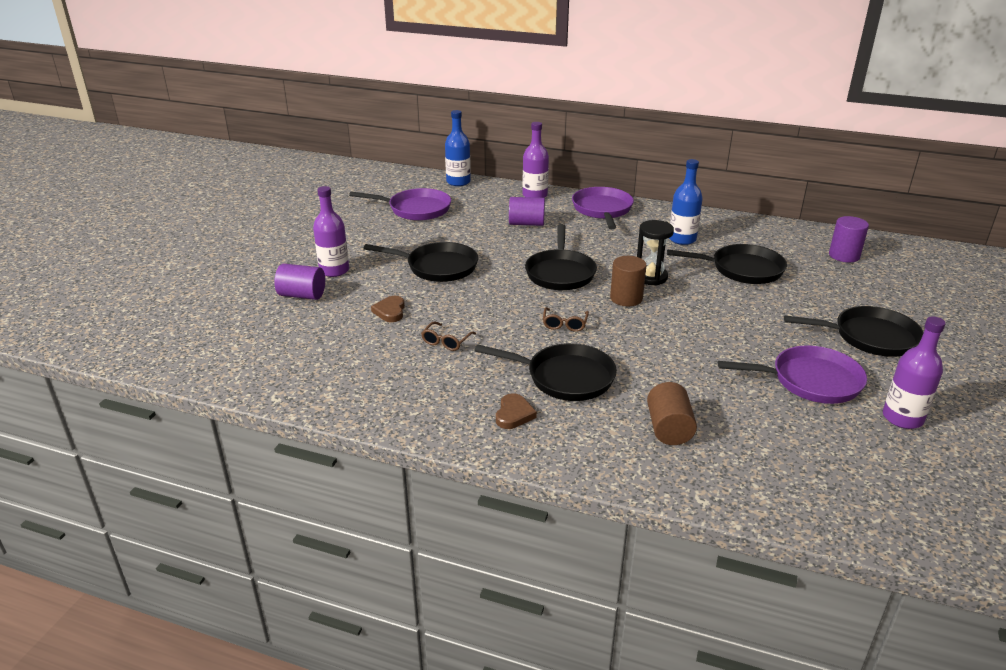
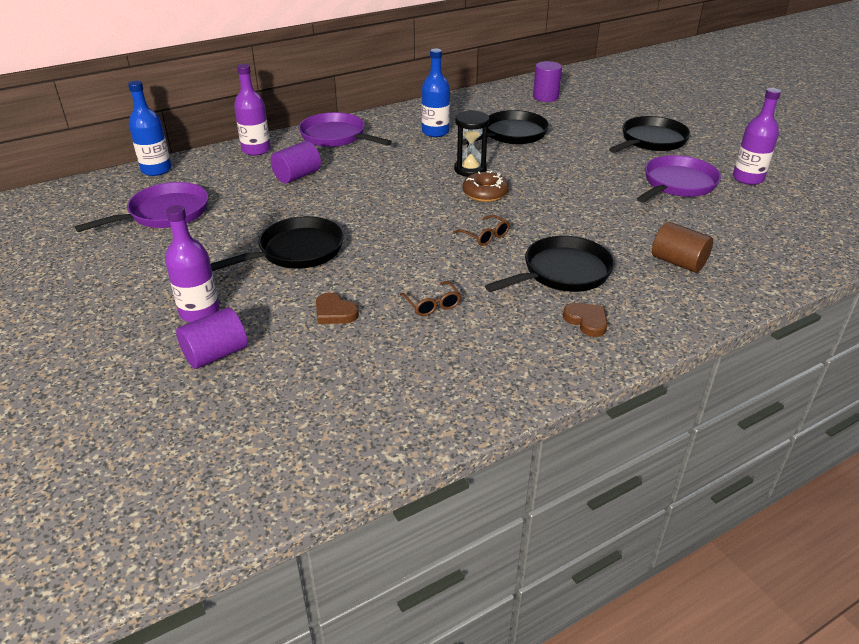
camera: 50 degrees left, 5 degrees up
black pan [525,224,597,290] -> none
brown cylinder [610,256,647,306] -> brown donut [463,171,509,202]

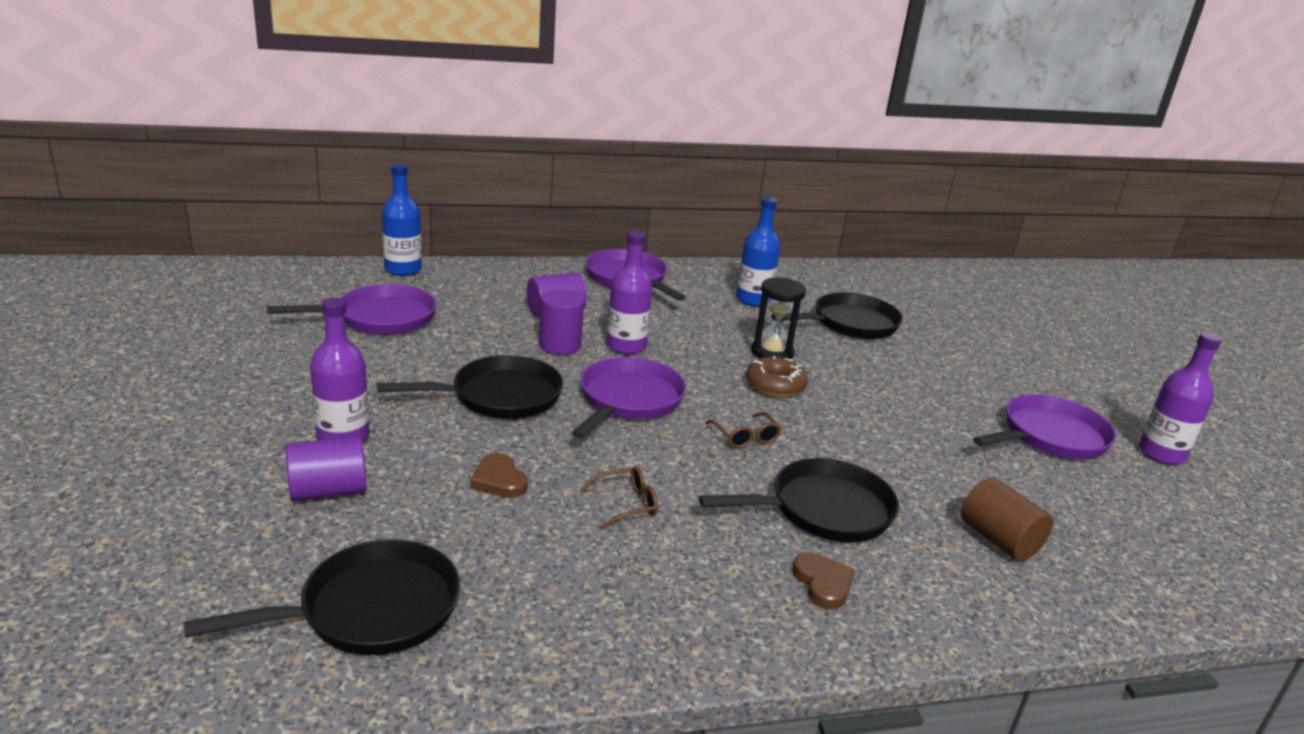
camera: 15 degrees right, 10 degrees down
purple bottle [234,64,271,156] -> purple bottle moved to [607,231,653,355]
brown glasses [400,281,461,316] -> brown glasses turned 105 degrees counterclockwise [580,466,658,529]
purple cylinder [533,61,562,102] -> purple cylinder moved to [539,290,584,355]
black pan [609,116,691,153] -> black pan moved to [184,539,460,655]
none -> purple pan [571,357,686,439]

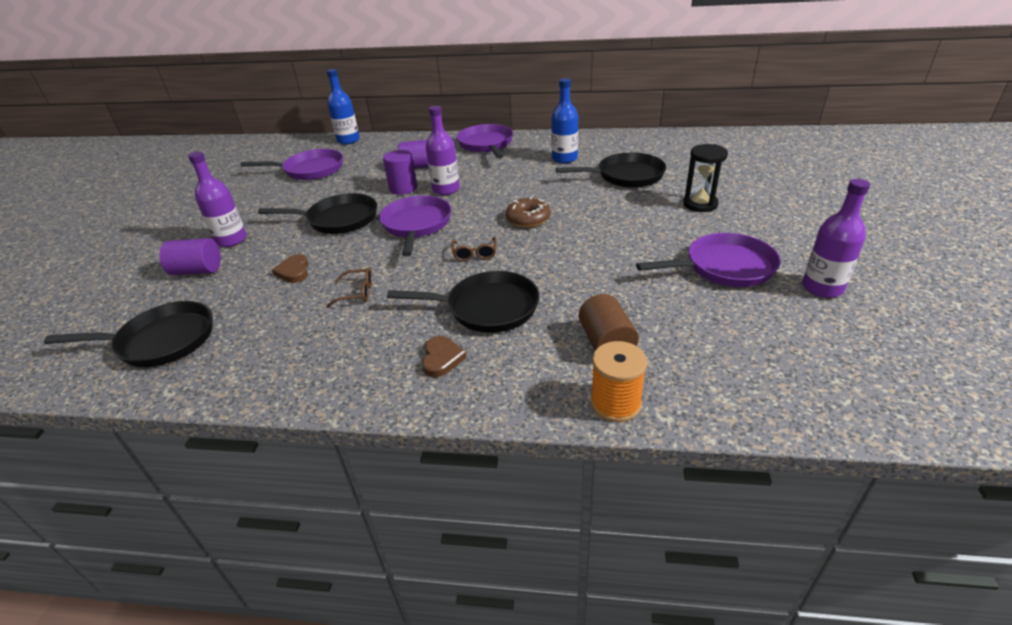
camera: 25 degrees right, 10 degrees up
purple pan [571,357,686,439] -> purple pan turned 45 degrees counterclockwise [379,195,451,257]
black hourglass [751,278,806,359] -> black hourglass moved to [683,144,728,212]
none -> orange spool [591,341,647,422]

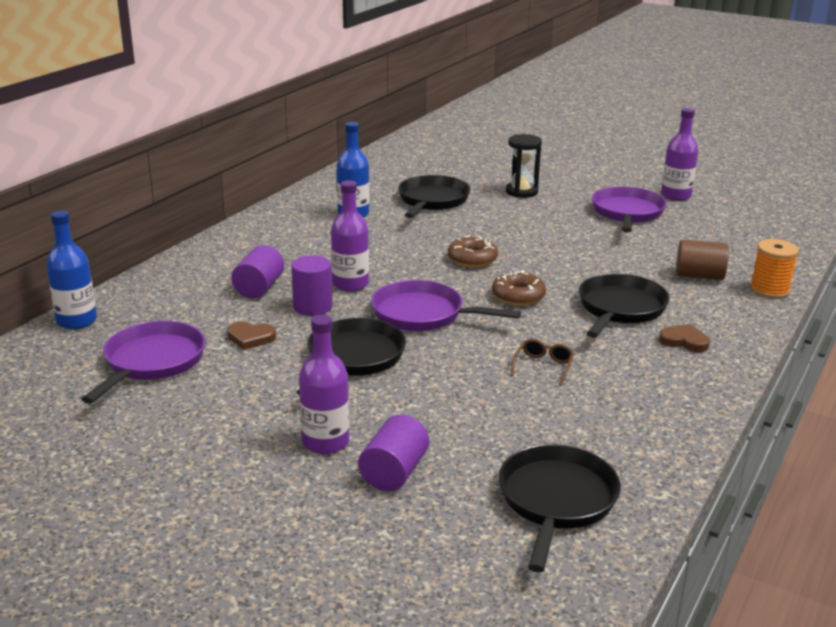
camera: 70 degrees left, 10 degrees down
brown heart [272,254,309,283] -> brown heart moved to [227,322,276,350]
brown glasses [452,237,497,261] -> brown donut [492,270,546,306]
purple pan [457,124,513,159] -> none

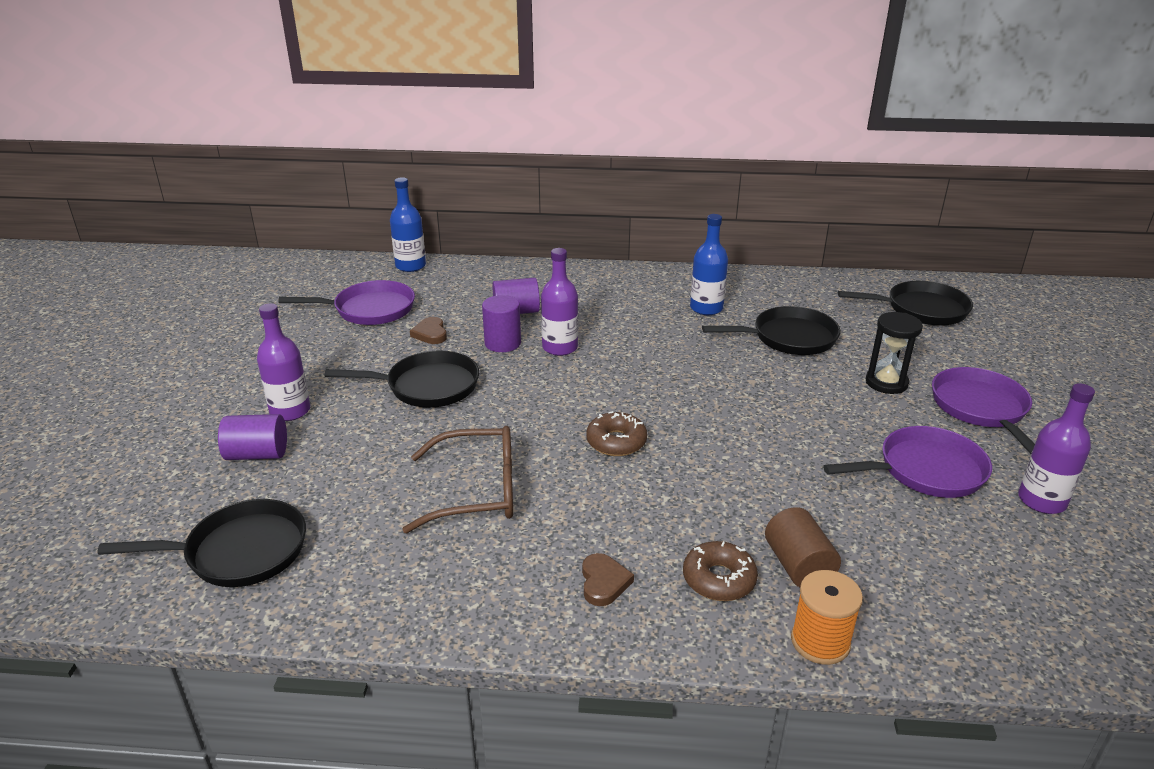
camera: 65 degrees right, 5 degrees up
purple pan [371,280,521,331] -> purple pan moved to [932,367,1035,454]
brown donut [448,235,498,268] -> brown donut moved to [683,541,758,601]
brown glasses [511,338,574,386] -> brown glasses [402,426,513,533], size x2.11
black pan [579,274,670,338] -> black pan moved to [838,281,973,326]

